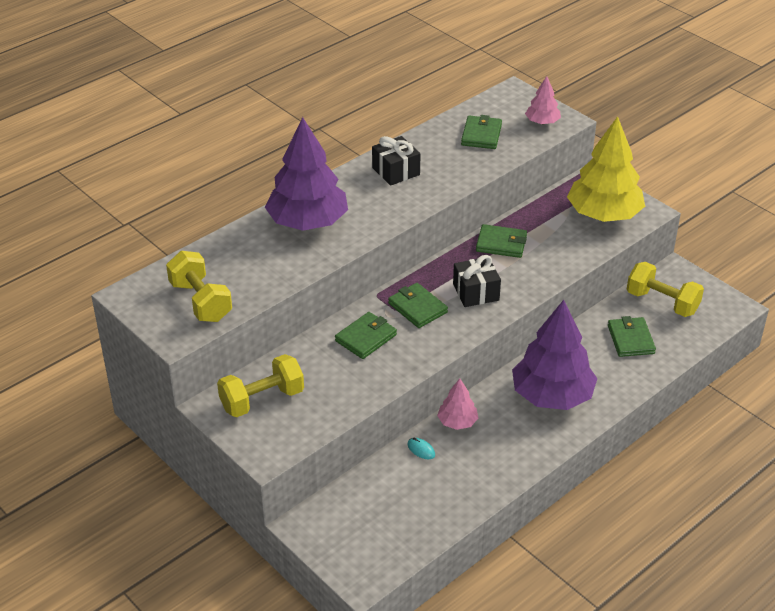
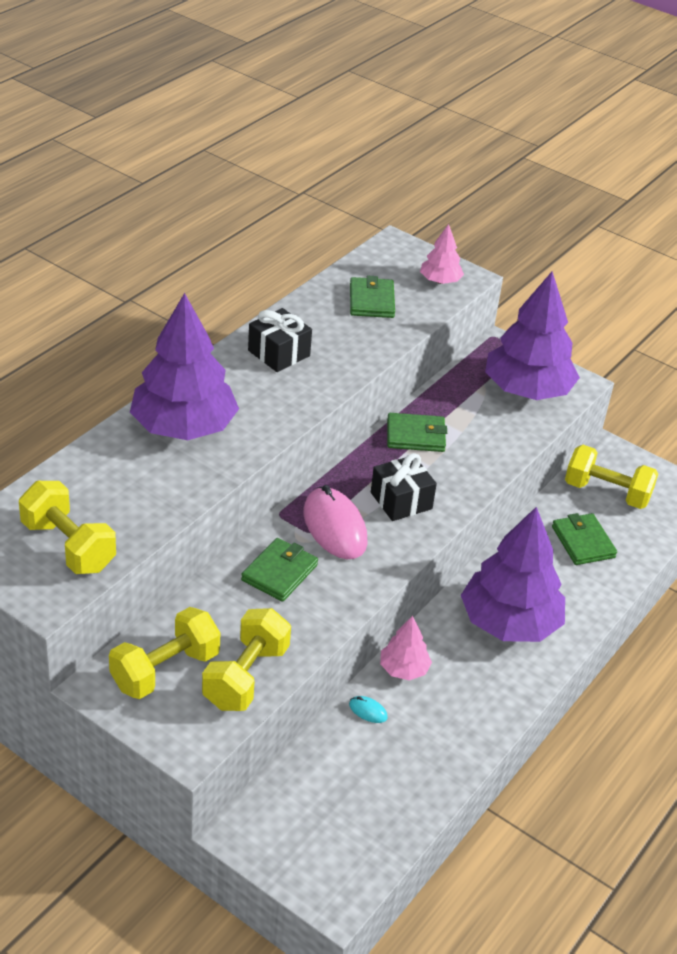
camera: 15 degrees left, 0 degrees up
green wallet [388,283,448,328] -> pink mouse [304,485,368,559]
yellow tree [567,116,645,222] -> purple tree [485,272,580,400]
none -> yellow dumbbell [202,608,291,711]

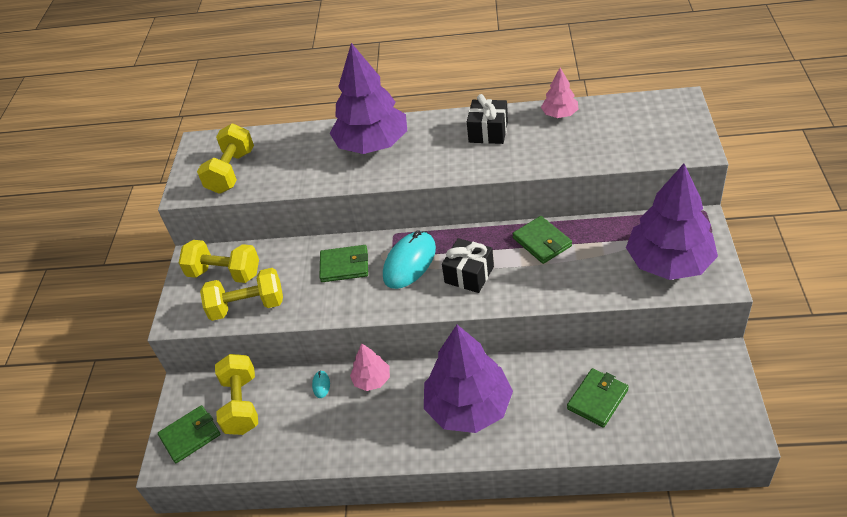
camera: 65 degrees right, 5 degrees up
pink mouse [304,485,368,559] -> turquoise mouse [383,230,436,289]
green wallet [350,276,395,318] -> green wallet moved to [158,405,221,463]
pink tree [420,224,464,284] -> pink tree moved to [541,68,578,118]
yellow dumbbell [565,445,658,509] -> yellow dumbbell moved to [215,354,258,435]

